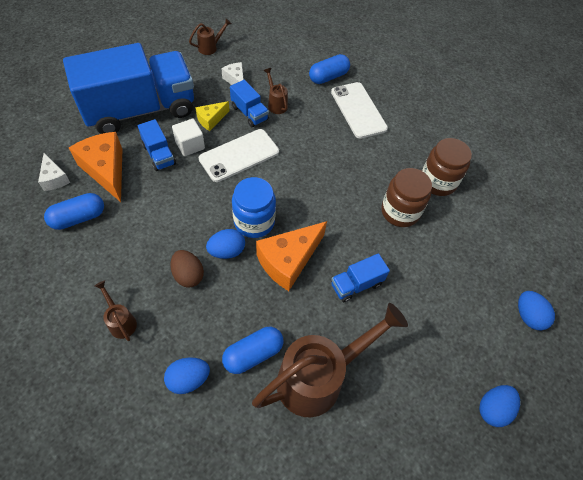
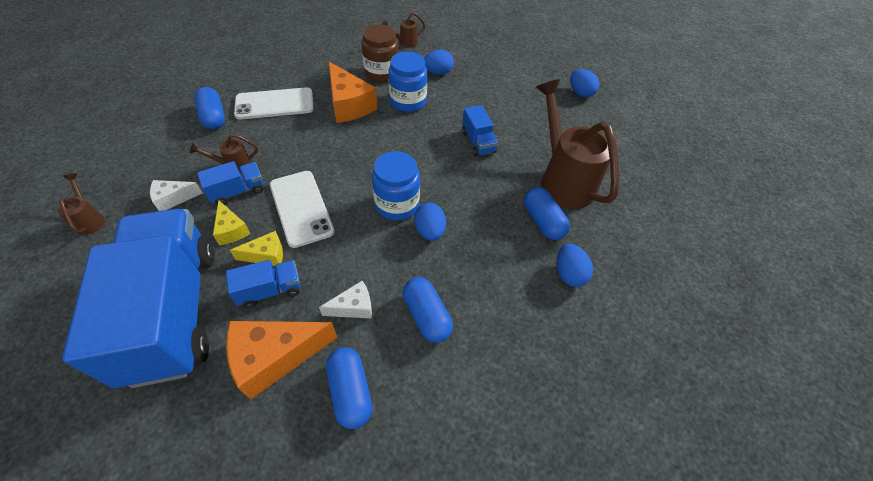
camera: 80 degrees left, 5 degrees down
white cheese [38,153,70,191] -> white cheese moved to [319,281,372,319]
brown watering can [94,280,137,341] -> brown watering can moved to [382,12,425,48]
brown egg [170,250,204,288] -> none
white cube [172,119,205,156] -> yellow cheese [230,231,283,266]
orange cheese [256,221,327,291] -> orange cheese moved to [329,62,377,123]
brown jar [381,168,432,227] -> blue jar [388,52,427,112]
blue egg [518,291,555,330] -> blue egg moved to [424,50,454,75]
none -> blue capsule [403,277,453,343]

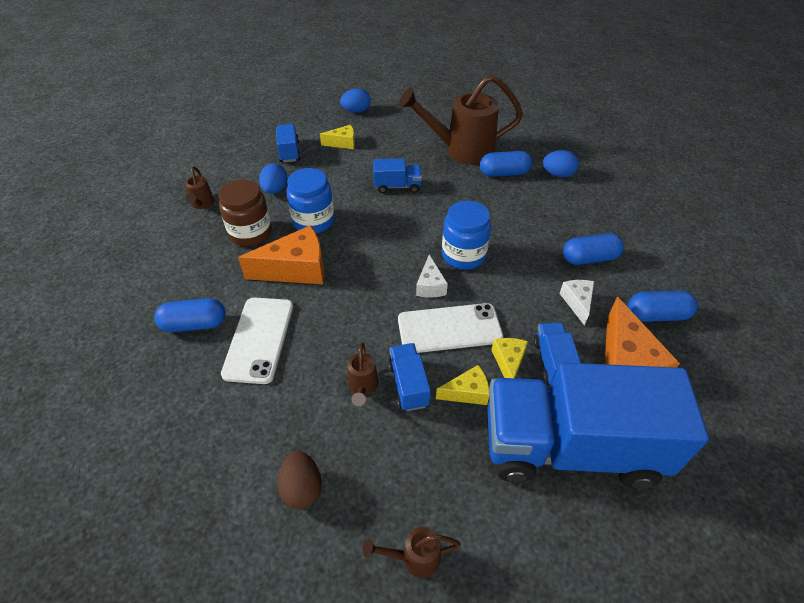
camera: 70 degrees left, 5 degrees down
white cheese [150,180,202,211] -> white cheese moved to [416,255,448,297]
blue capsule [194,87,225,129] -> blue capsule moved to [154,298,226,332]
blue egg [414,203,446,241] -> none
none -> blue truck [276,124,301,162]
none -> brown egg [278,451,322,510]
none -> yellow cheese [320,125,355,149]

